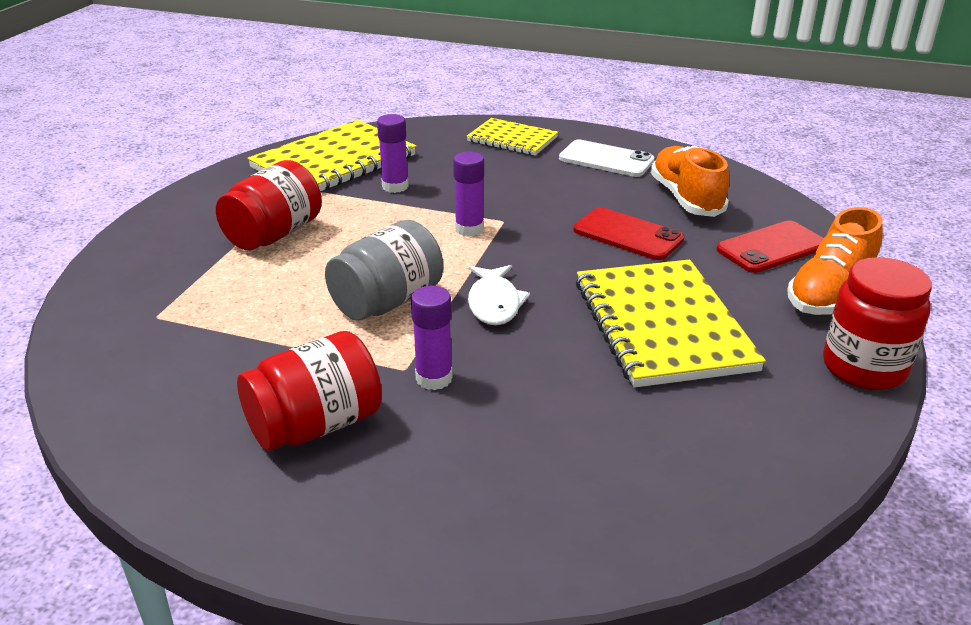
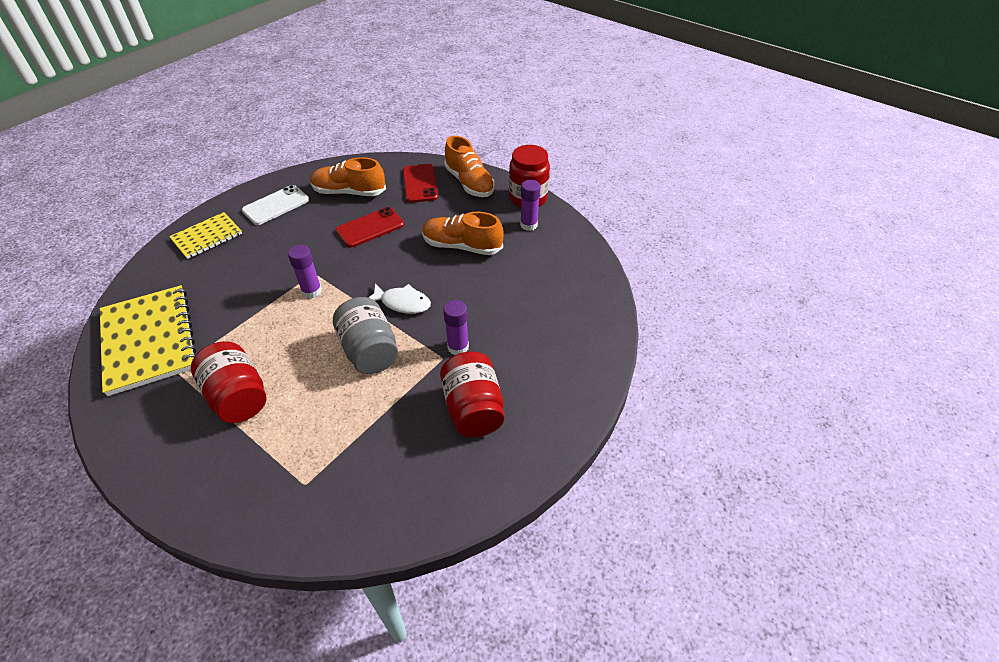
camera: 70 degrees left, 15 degrees up
purple glue stick [377,114,409,193] -> purple glue stick moved to [520,180,540,231]
yellow notebook [576,260,766,388] -> orange shoe [422,212,504,255]

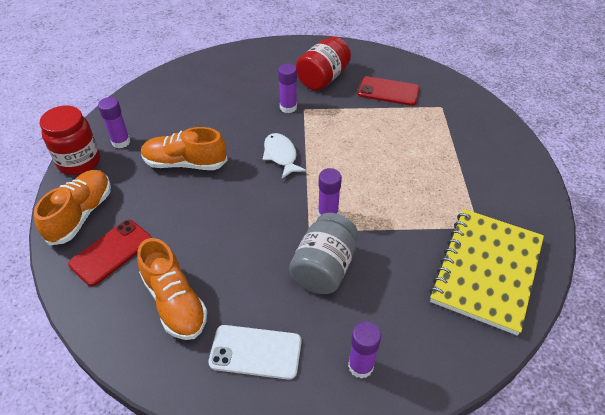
camera: 130 degrees left, 0 degrees up
yellow notebook [169,212,242,259] -> purple glue stick [348,321,381,379]
red jar [191,341,267,423] -> none
grey jar [333,297,398,374] -> grey jar moved to [289,213,358,294]
red phone [335,207,404,248] -> red phone moved to [358,76,420,106]
orange shoe [422,212,504,255] -> orange shoe turned 120 degrees clockwise [141,127,228,170]

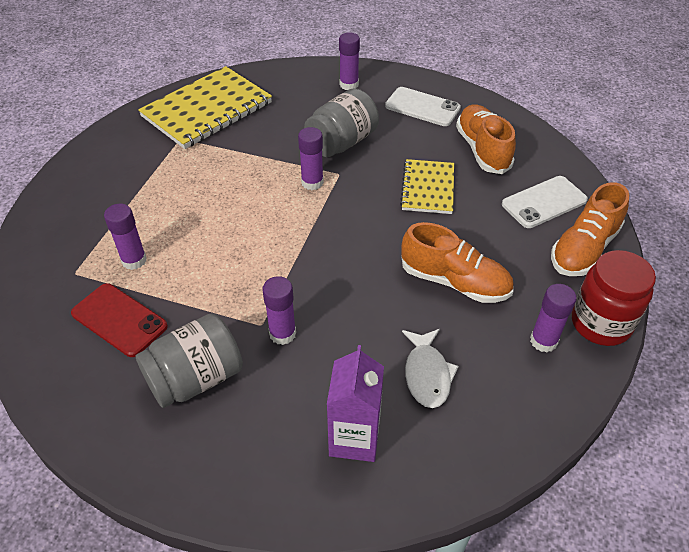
camera: 160 degrees left, 0 degrees up
red phone [68,220,152,286] -> white phone [502,176,588,228]
white fish [263,133,307,178] -> white fish moved to [402,329,459,408]
red jar [296,36,351,91] -> grey jar [136,313,243,408]
none -> purple glue stick [104,204,147,270]
none -> purple carton [327,345,384,462]
none -> yellow notebook [400,159,454,214]

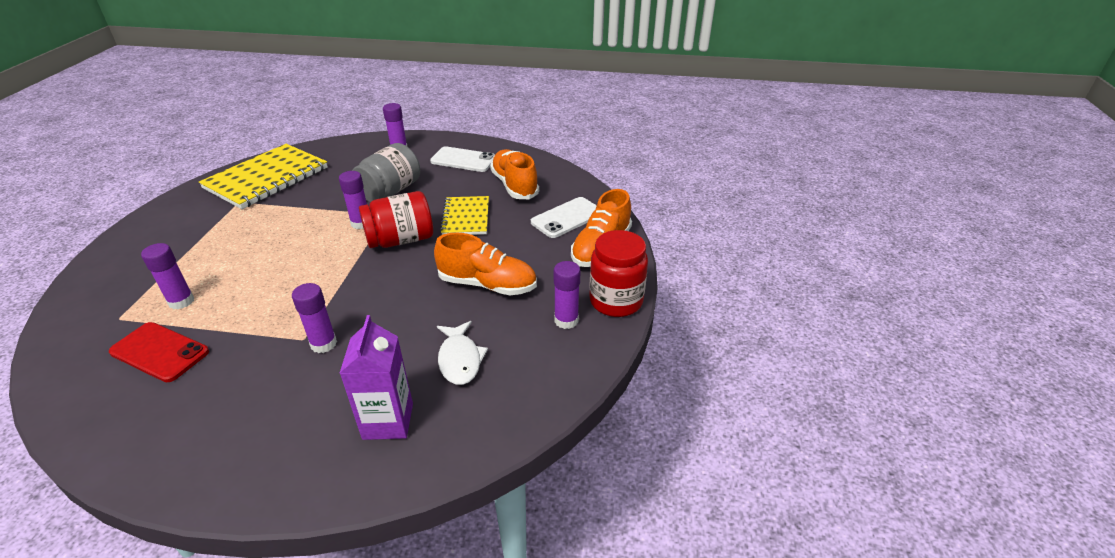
camera: 10 degrees left, 10 degrees down
grey jar [136,313,243,408] -> none
none -> red jar [359,191,433,248]

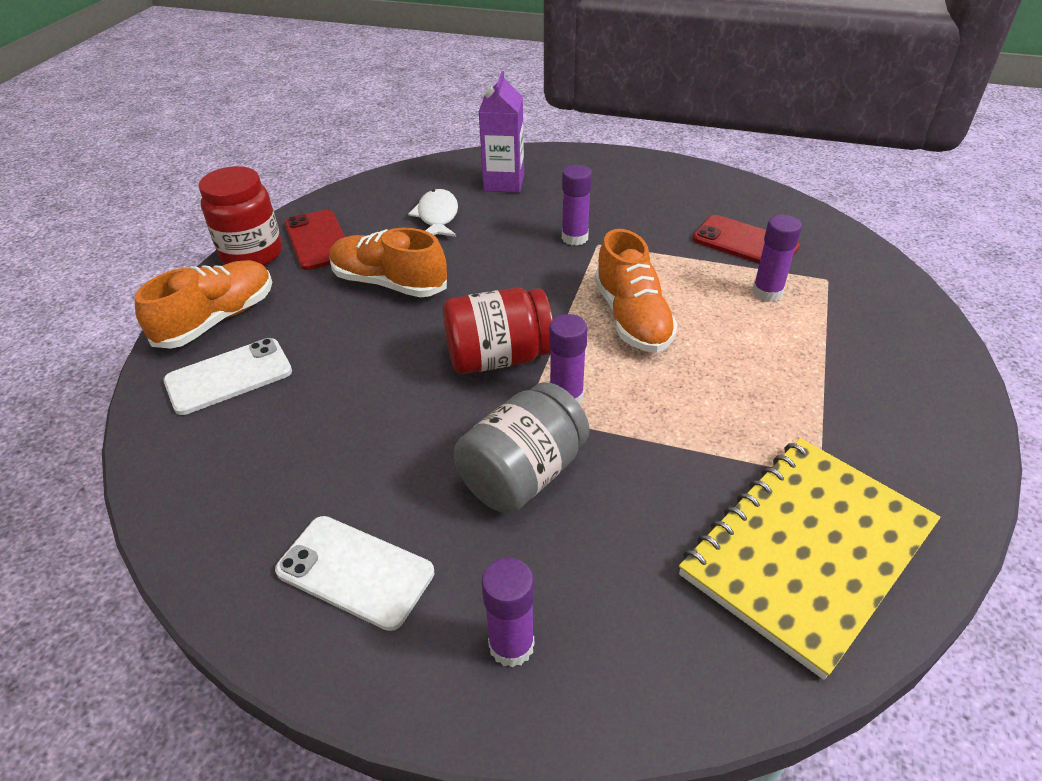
camera: 170 degrees left, 5 degrees up
yellow notebook [440,196,489,235] -> none
orange shoe [490,149,539,199] -> orange shoe moved to [594,229,678,353]
purple glue stick [554,261,581,329] -> red phone [285,210,345,270]

